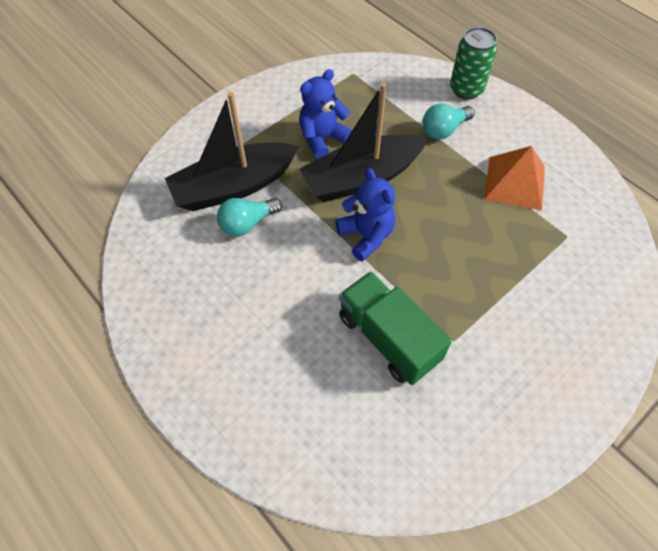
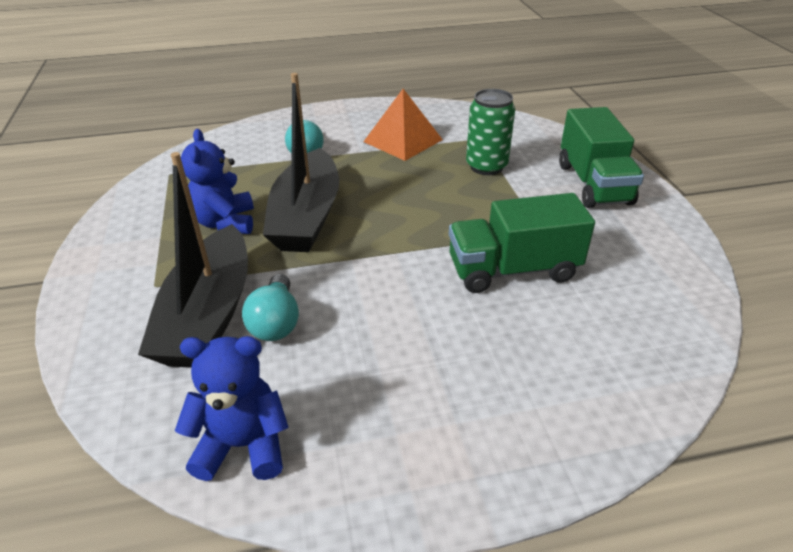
camera: 60 degrees left, 20 degrees down
blue teddy bear [336,168,395,262] -> blue teddy bear moved to [175,336,288,481]
green can [450,27,497,100] -> green can moved to [466,89,515,175]
none -> green truck [559,107,644,208]

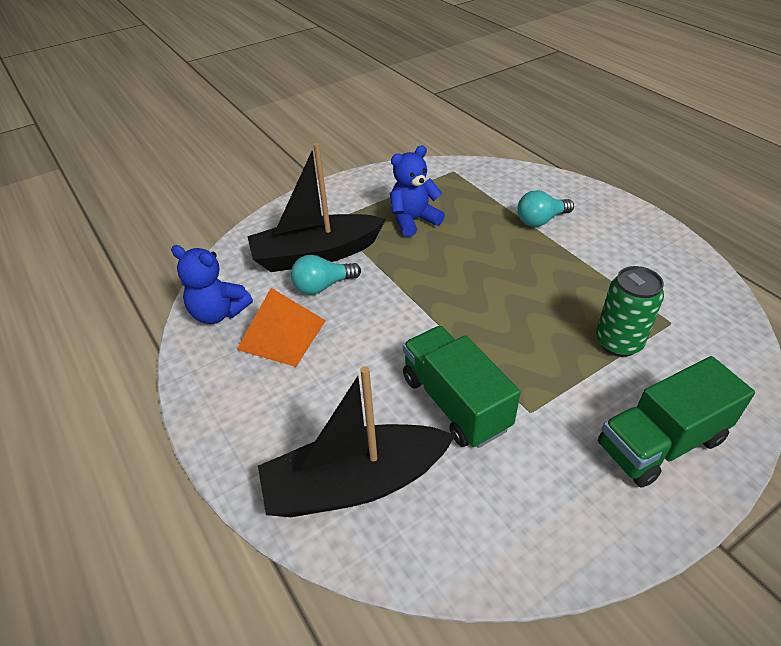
camera: 70 degrees right, 5 degrees up
blue teddy bear [175,336,288,481] -> blue teddy bear turned 135 degrees clockwise [171,245,253,324]
black boat [263,73,339,252] -> black boat moved to [258,366,456,517]
orange pyramid [363,89,443,161] -> orange pyramid moved to [237,288,326,367]

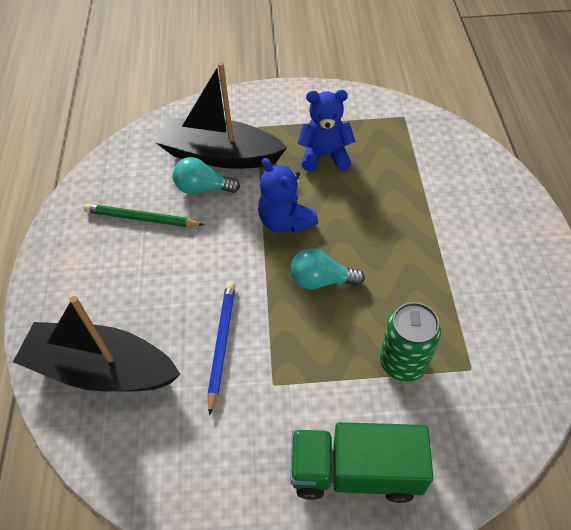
camera: 30 degrees right, 10 degrees up
blue teddy bear [171,245,253,324] -> blue teddy bear moved to [258,158,318,233]
orange pyramid [237,288,326,367] -> green pencil [83,204,204,227]
green truck [403,326,521,448] -> blue pencil [208,282,235,416]
turquoise light bulb [517,190,574,227] -> turquoise light bulb moved to [290,248,365,289]

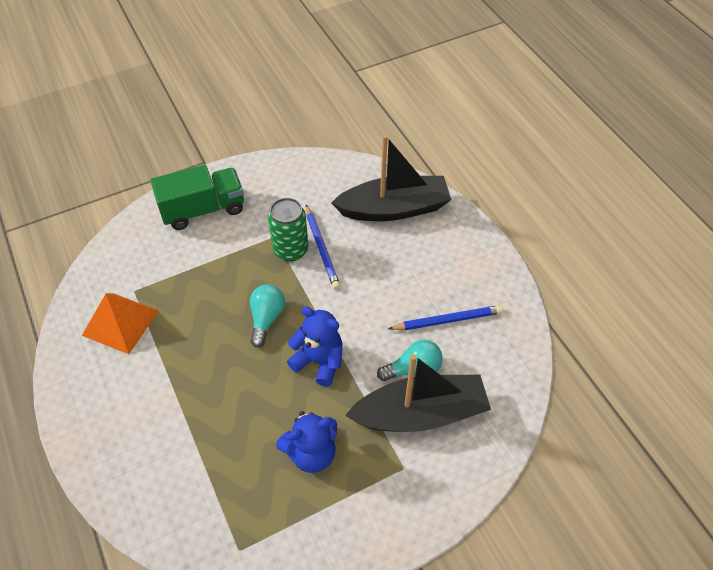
camera: 155 degrees right, 0 degrees up
green pencil [83,204,204,227] -> blue pencil [388,305,503,330]
turquoise light bulb [290,248,365,289] -> turquoise light bulb turned 60 degrees counterclockwise [250,284,285,348]
green can [380,302,441,382] -> green can moved to [268,198,308,262]
none -> orange pyramid [82,293,159,354]

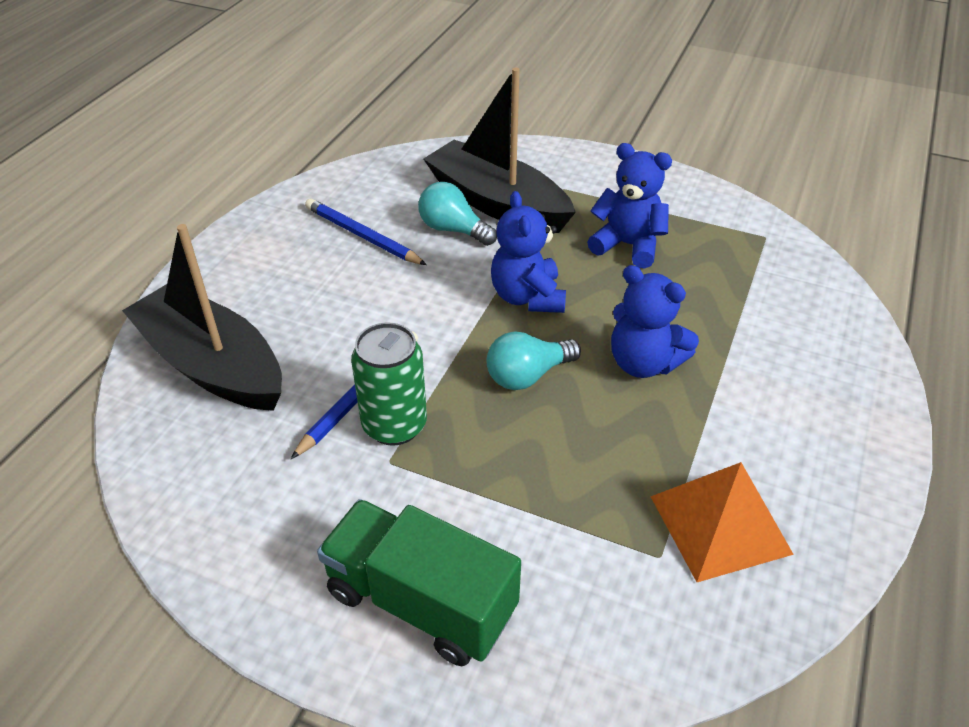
camera: 130 degrees left, 10 degrees down
none -> blue teddy bear [611,265,699,378]

